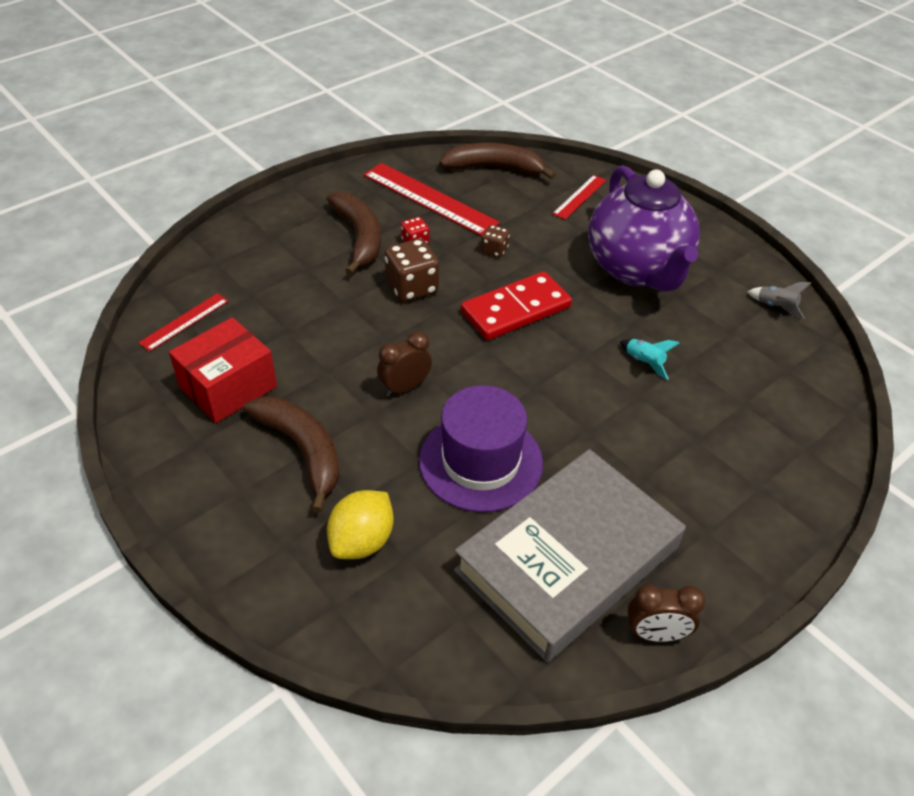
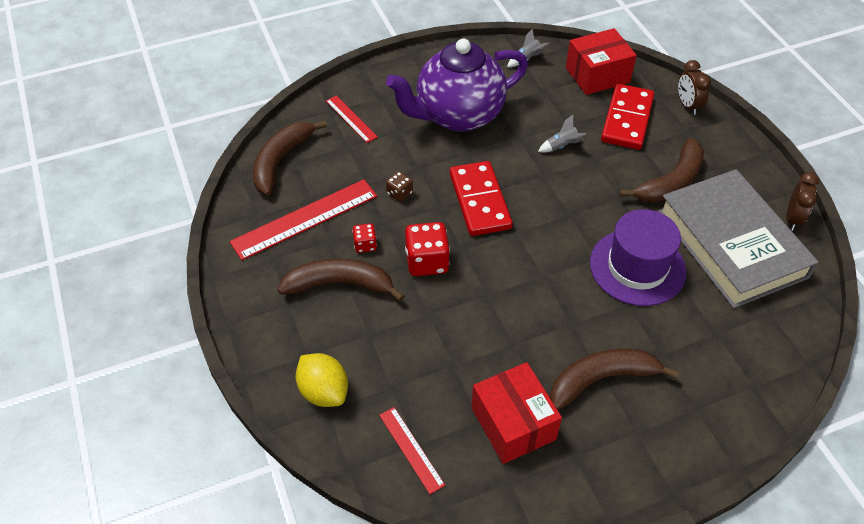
camera: 70 degrees left, 5 degrees up
yellow lemon [327,490,394,559] -> yellow lemon moved to [296,353,348,407]
brown clock [377,331,432,396] -> brown clock moved to [678,60,711,115]
brown dice [385,239,439,302] -> red dice [405,222,450,276]
purple teapot [588,165,700,292] -> purple teapot turned 150 degrees clockwise [386,38,528,132]
turquoise rocket [620,339,679,380] -> grey rocket [538,115,586,153]
none -> red box [566,28,637,95]
none -> red domino [601,84,654,150]
none -> brown banana [619,138,704,203]

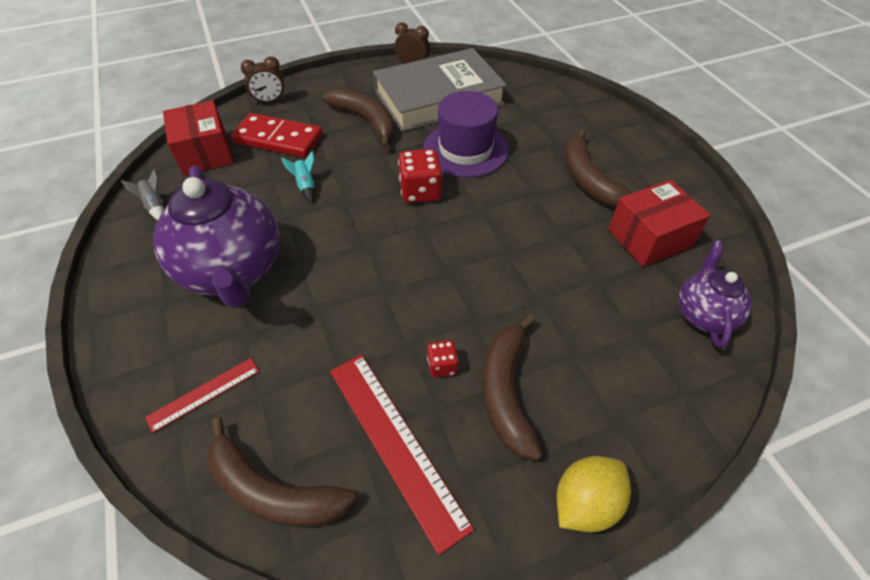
camera: 90 degrees left, 0 degrees up
yellow lemon [296,353,348,407] -> yellow lemon moved to [557,456,631,532]
red ruler [379,407,445,494] -> purple teapot [678,241,752,348]
brown dice [386,171,413,202] -> none
red dice [405,222,450,276] -> red dice moved to [398,149,442,203]
red domino [450,161,513,236] -> none
grey rocket [538,115,586,153] -> turquoise rocket [281,151,315,203]

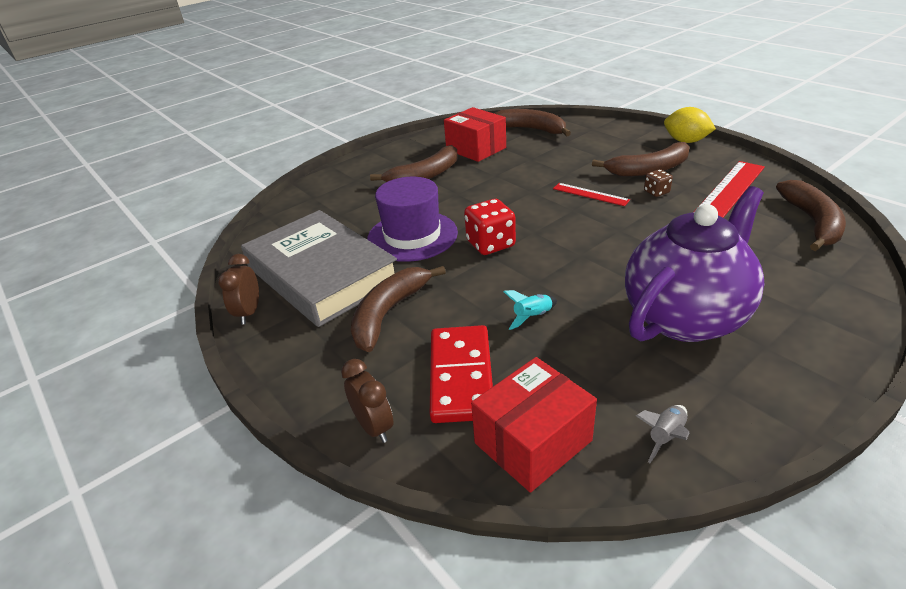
camera: 105 degrees left, 15 degrees down
red ruler [145,358,259,433] -> red ruler moved to [553,183,630,206]
red dice [427,340,459,377] -> brown dice [644,169,673,197]
purple teapot [678,241,752,348] -> brown banana [494,109,571,136]

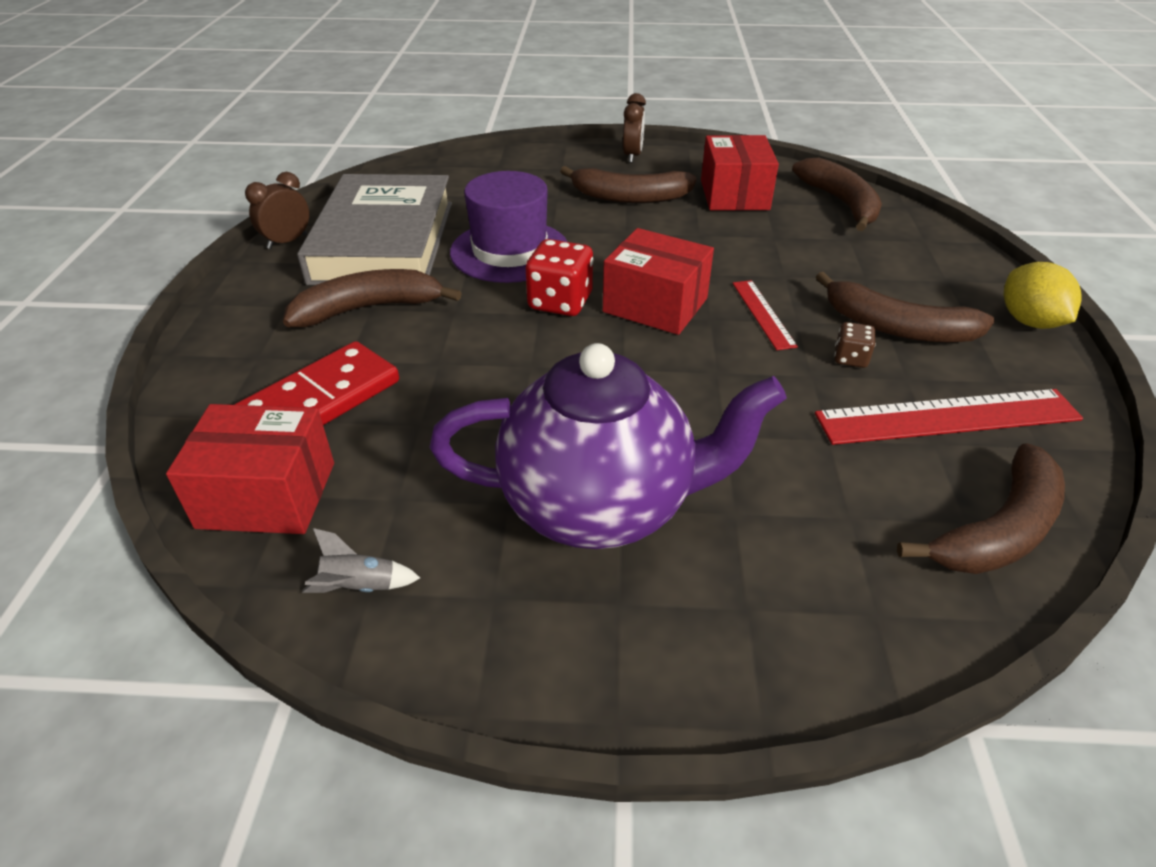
camera: 40 degrees right, 5 degrees up
brown clock [341,359,393,443] -> brown clock moved to [623,93,646,163]
turquoise rocket [503,290,557,330] -> none
none -> red box [603,228,714,335]

